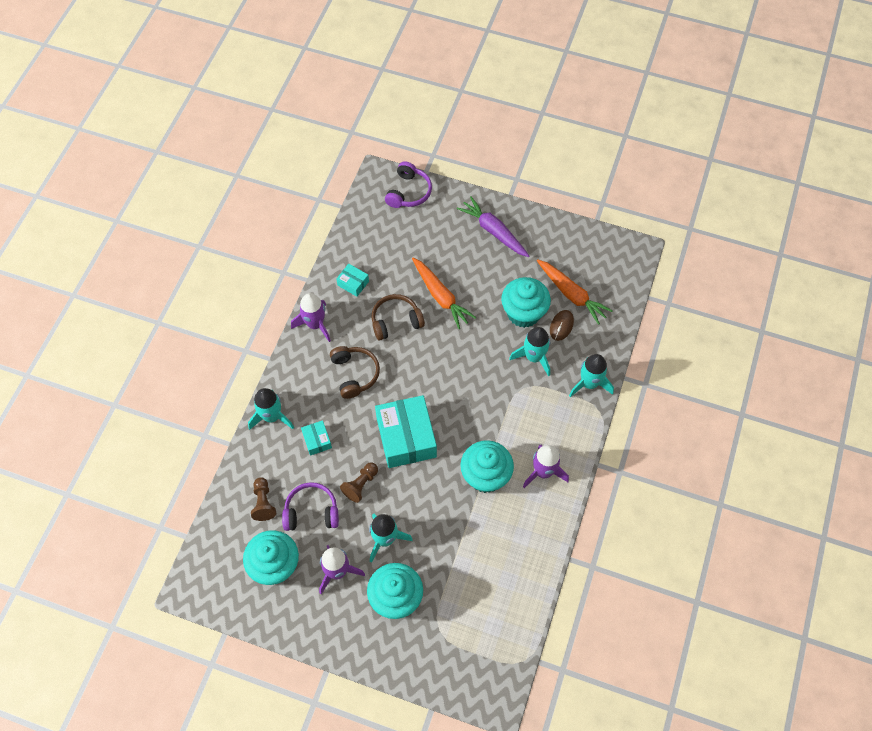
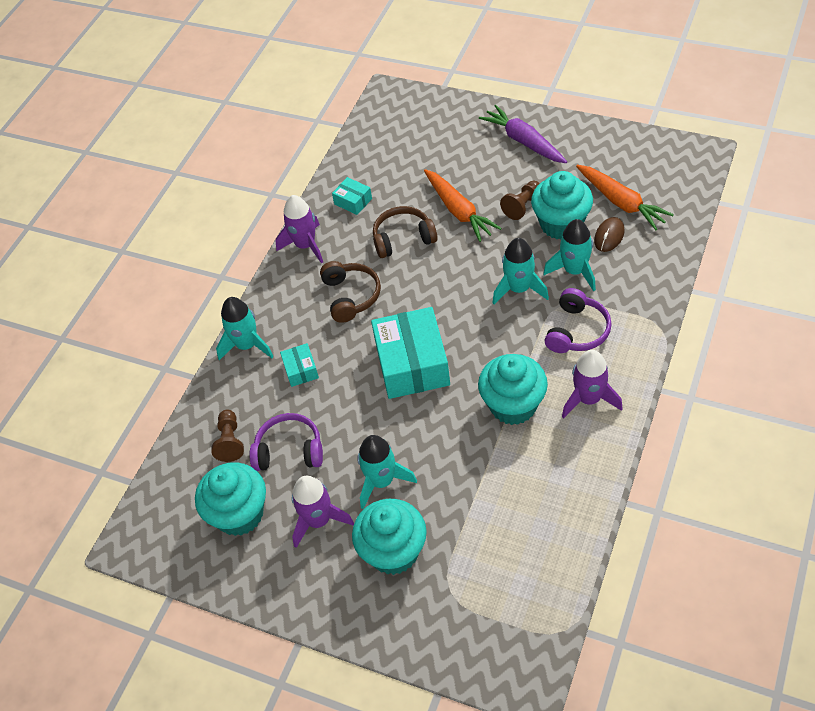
camera: 10 degrees right, 10 degrees down
brown pawn [340,462,378,503] -> brown pawn moved to [500,181,540,220]
purple headphones [385,161,432,208] -> purple headphones moved to [544,288,612,353]
turquoise rocket [569,354,614,397] -> turquoise rocket moved to [493,238,549,304]

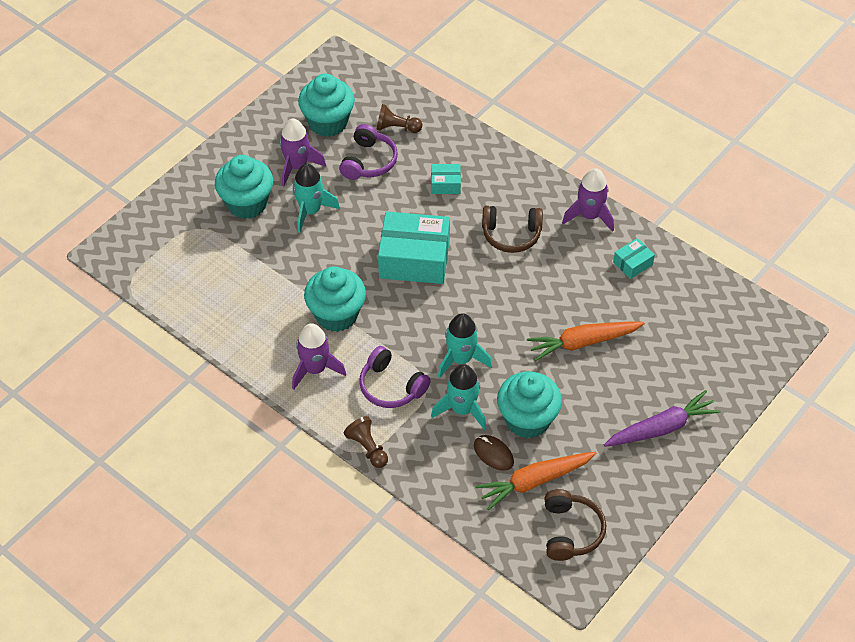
camera: 100 degrees right, 0 degrees up
turquoise rocket [216,297,274,360] -> none
brown headphones [373,206,438,258] -> brown headphones moved to [544,489,606,561]
brown pawn [500,181,540,220] -> brown pawn moved to [344,416,388,468]

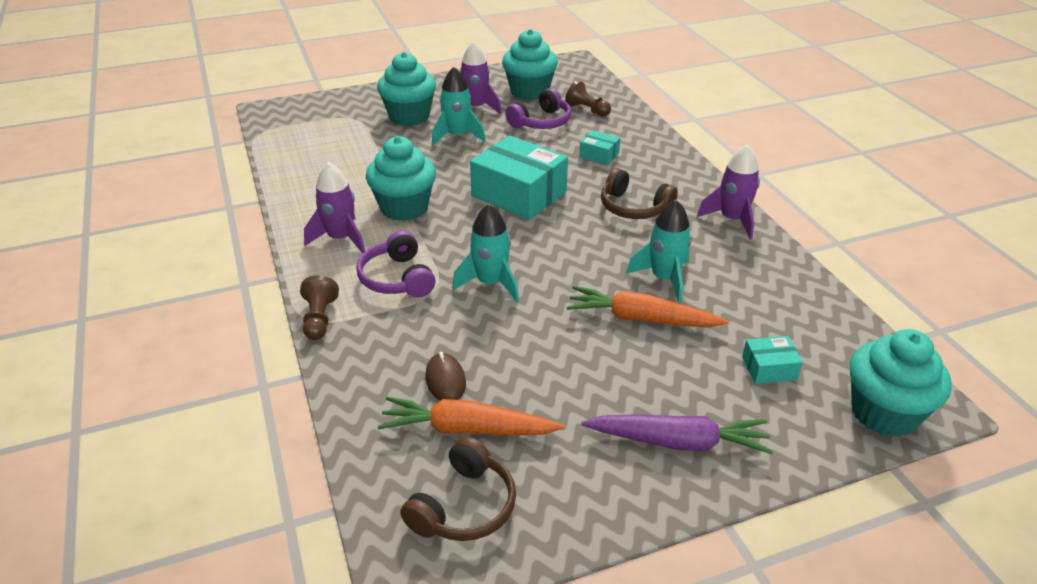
camera: 30 degrees right, 15 degrees down
turquoise rocket [431,364,486,430] -> turquoise rocket moved to [626,200,692,303]
turquoise cupcake [497,372,562,438] -> turquoise cupcake moved to [850,329,952,437]
turquoise box [613,238,655,279] -> turquoise box moved to [742,336,803,384]

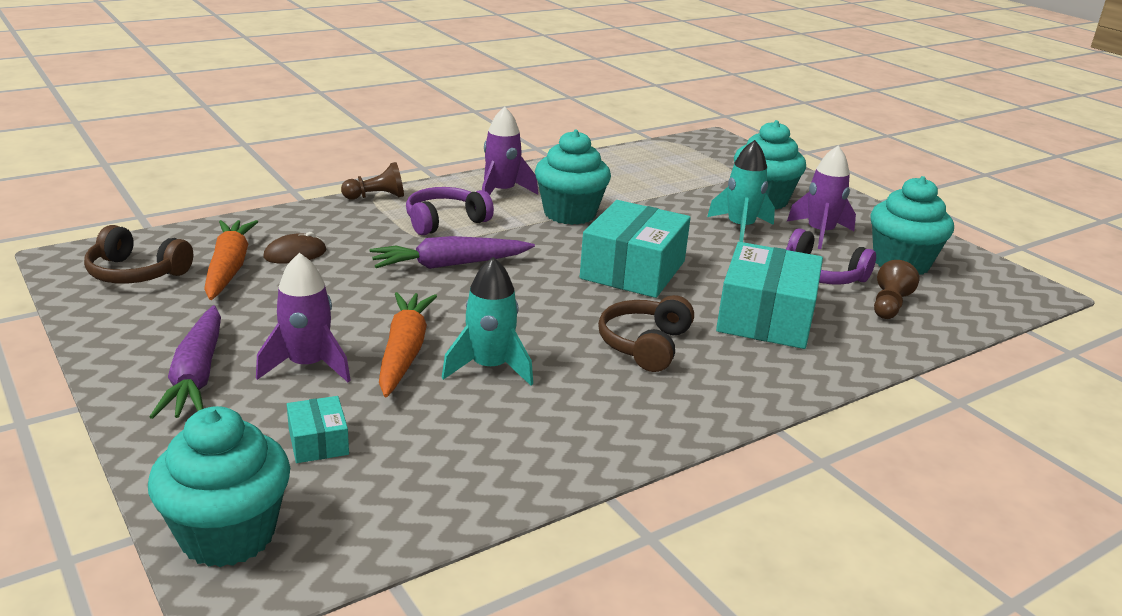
camera: 75 degrees right, 10 degrees down
turquoise rocket [453,204,519,302] -> purple carrot [369,236,535,269]
turquoise box [579,130,620,165] -> turquoise box [716,242,823,349], size x2.15
purple rocket [697,144,760,240] -> purple rocket moved to [256,253,351,382]

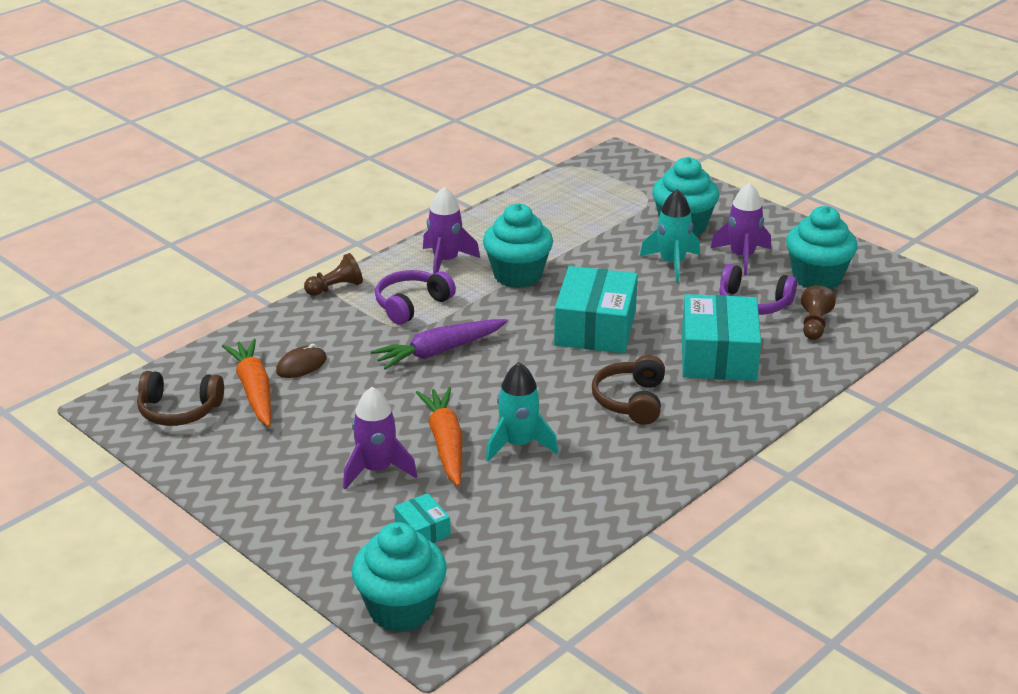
camera: 10 degrees left, 5 degrees up
purple carrot [149,305,221,419] -> none

